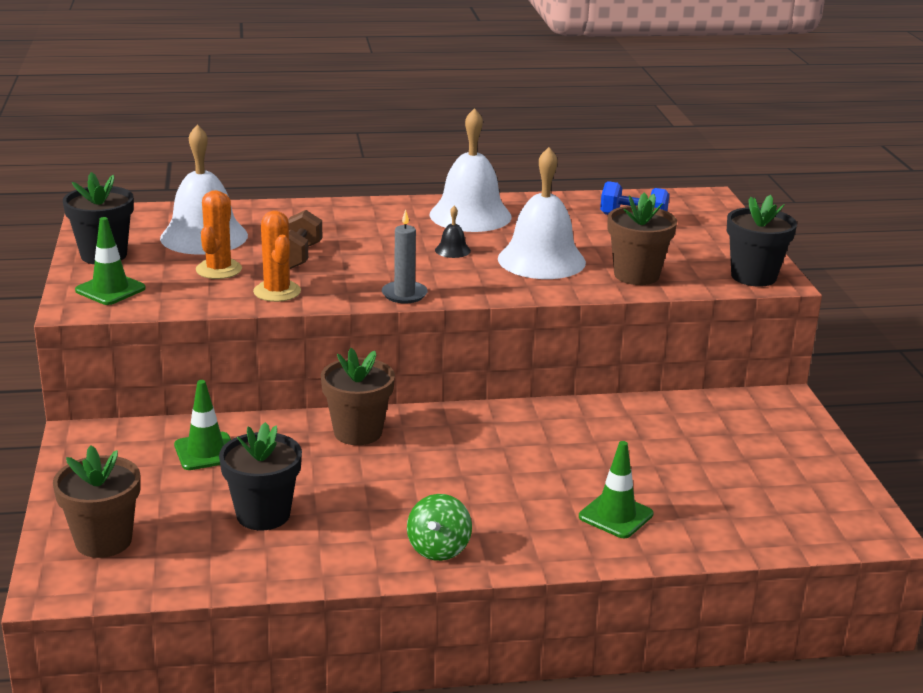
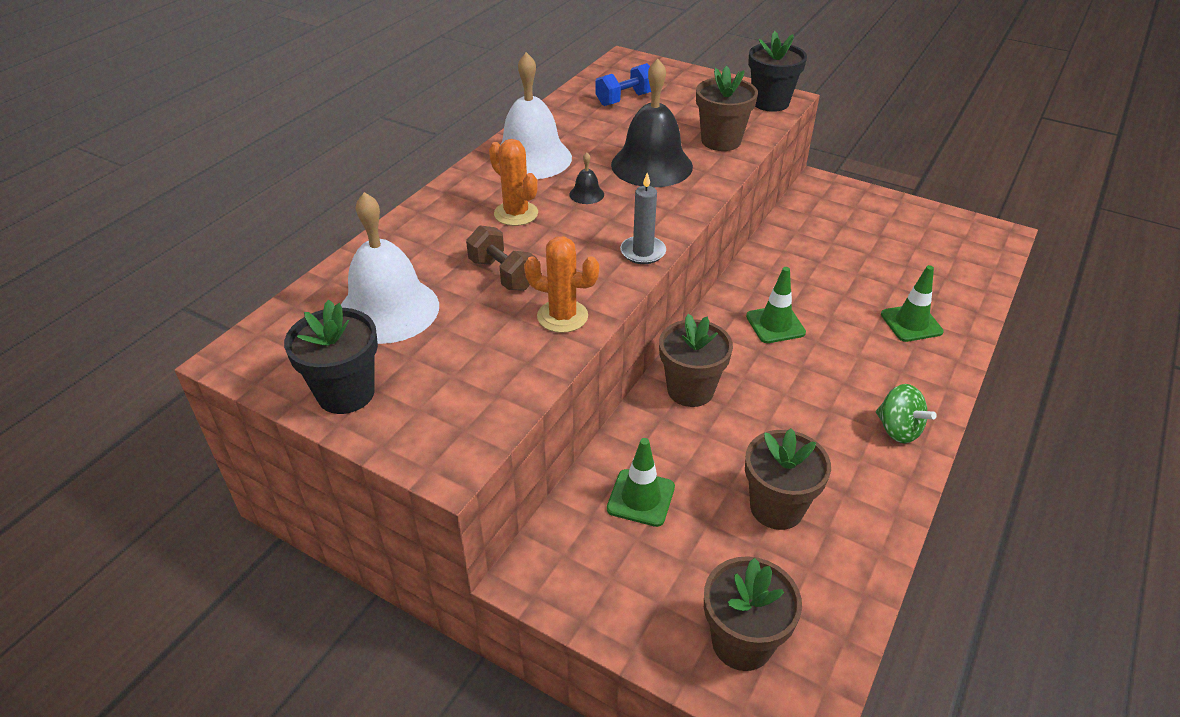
camera: 50 degrees left, 15 degrees up
green traffic cone [75,217,146,305] -> green traffic cone moved to [746,267,806,343]
orange cactus [196,190,242,279] -> orange cactus moved to [489,139,538,226]
black flower pot [219,422,302,530] -> brown flower pot [745,428,831,530]
white bell [498,147,586,279] -> black bell [611,59,693,187]

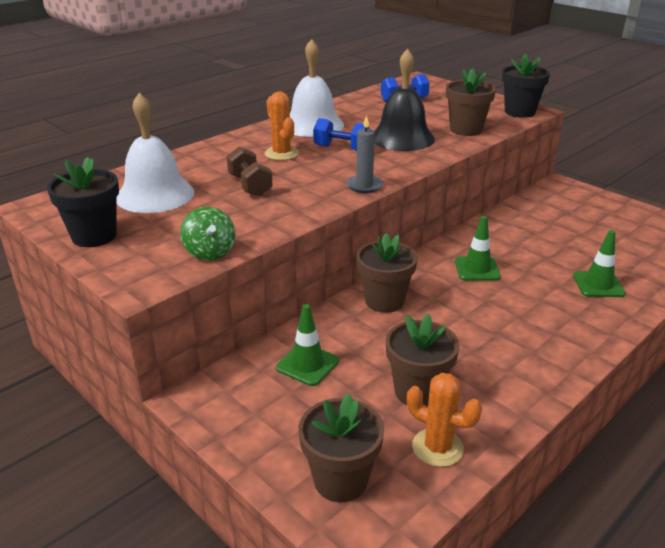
camera: 15 degrees right, 10 degrees down
orange cactus [524,237,599,333] -> orange cactus moved to [407,373,482,467]
black bell [569,152,604,204] -> blue dumbbell [313,118,370,151]
green spinning top [876,384,937,444] -> green spinning top moved to [180,207,235,261]

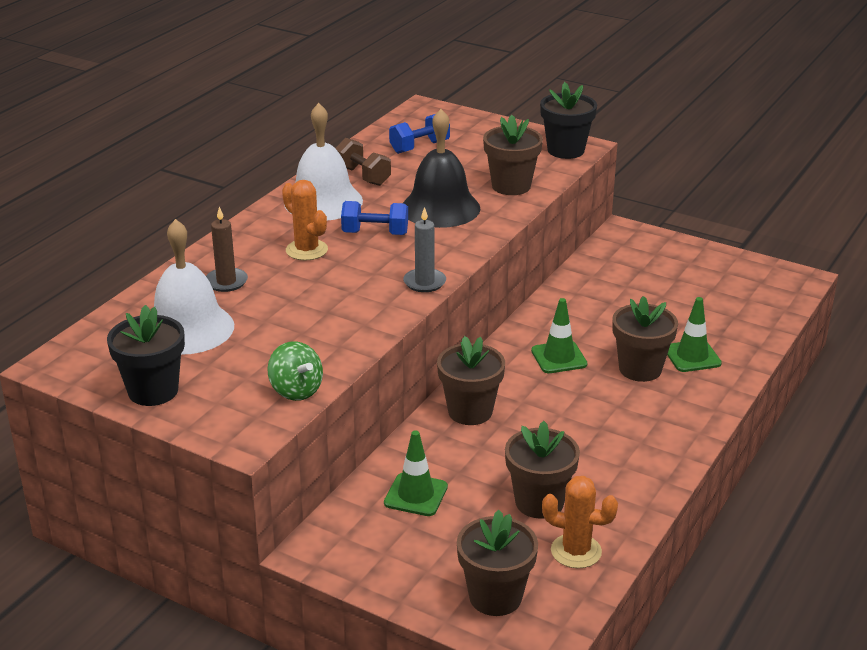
camera: 15 degrees left, 0 degrees up
brown dumbbell [227,146,273,197] -> brown dumbbell moved to [335,138,391,186]
none -> brown candle [206,207,248,292]
none -> brown flower pot [612,296,678,382]

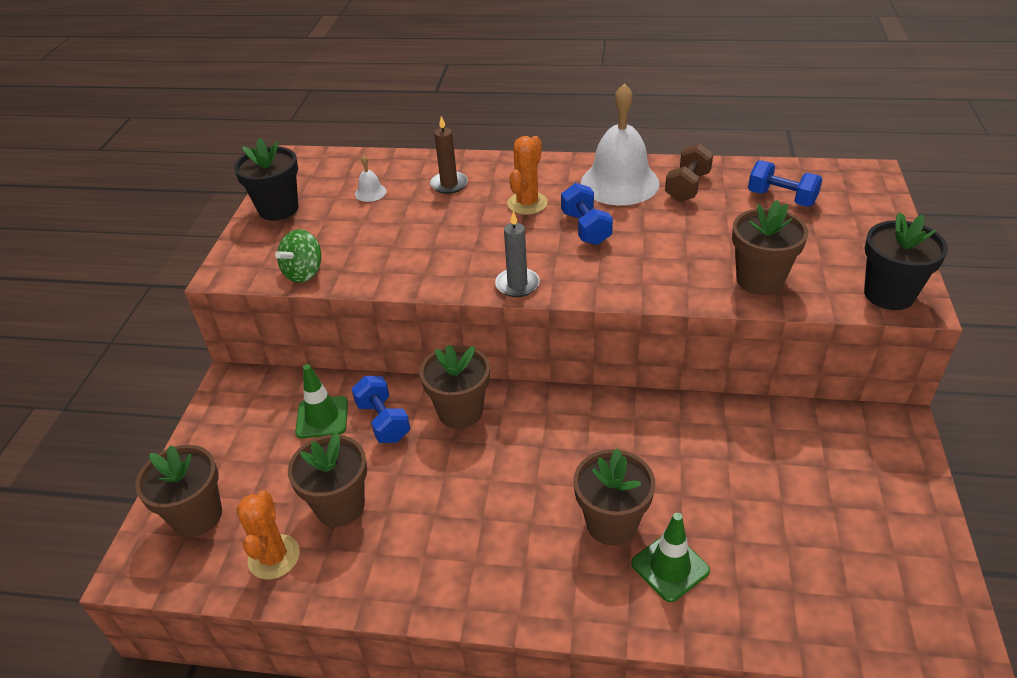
camera: 70 degrees right, 10 degrees up
white bell [154,219,234,355] -> white bell [355,155,387,202], size x0.41
black bell [403,109,480,228] -> none
green traffic cone [531,298,587,373] -> none
none -> blue dumbbell [352,376,410,443]

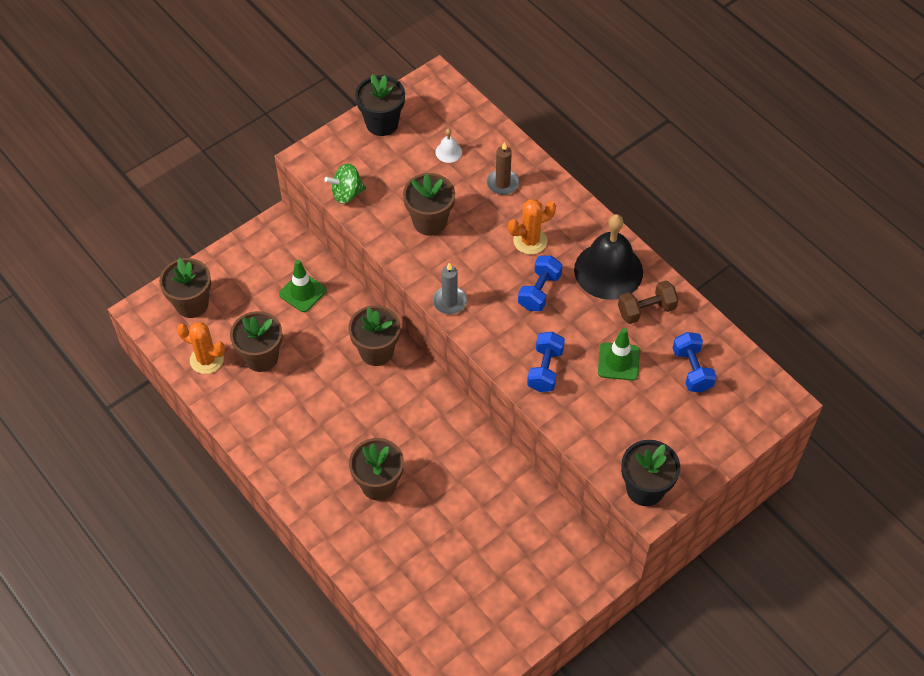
camera: 40 degrees right, 15 degrees up
orange cactus [236,490,300,579] -> orange cactus turned 75 degrees clockwise [177,322,225,374]
blue dumbbell [352,376,410,443] -> blue dumbbell moved to [527,332,565,392]
white bell [581,83,660,205] -> black bell [574,214,643,300]
green traffic cone [631,513,710,602] -> green traffic cone moved to [598,328,640,381]
brown flower pot [732,200,808,295] -> brown flower pot moved to [403,173,455,236]

